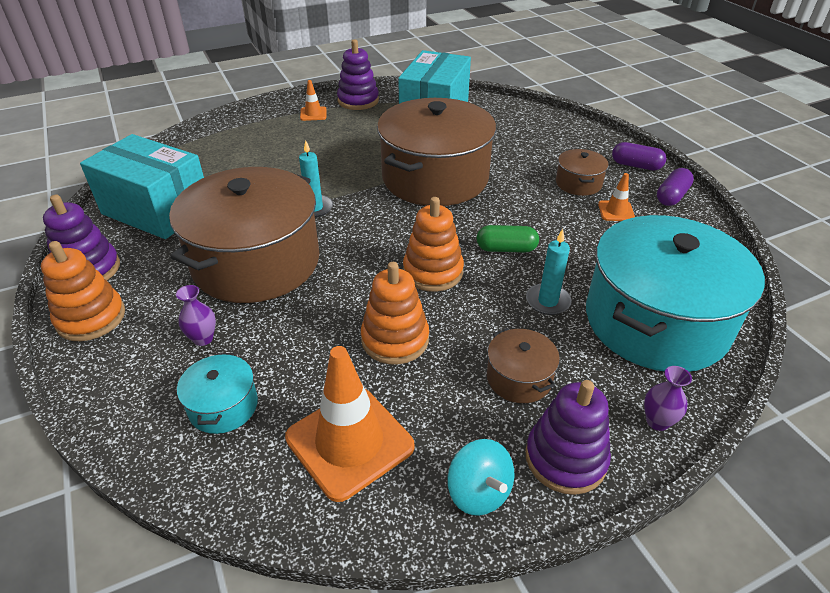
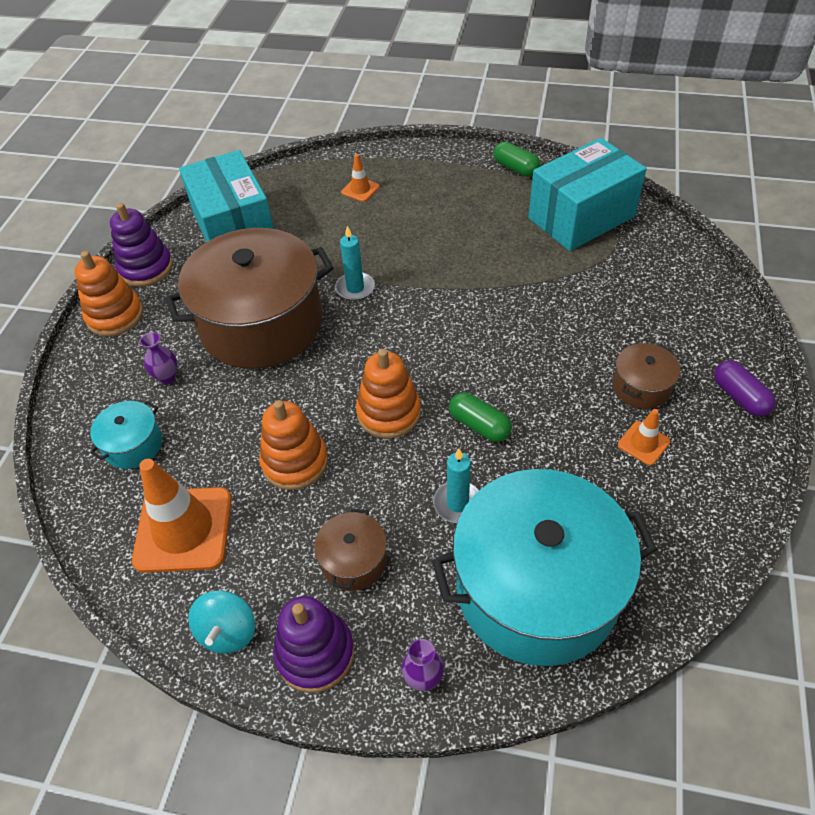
camera: 40 degrees right, 10 degrees up
orange traffic cone [300,80,327,121] -> orange traffic cone moved to [341,154,380,202]
purple stacking toy [337,39,379,110] -> green capsule [494,142,540,177]
brown pot [377,98,496,206] -> none
purple capsule [657,168,694,206] -> none

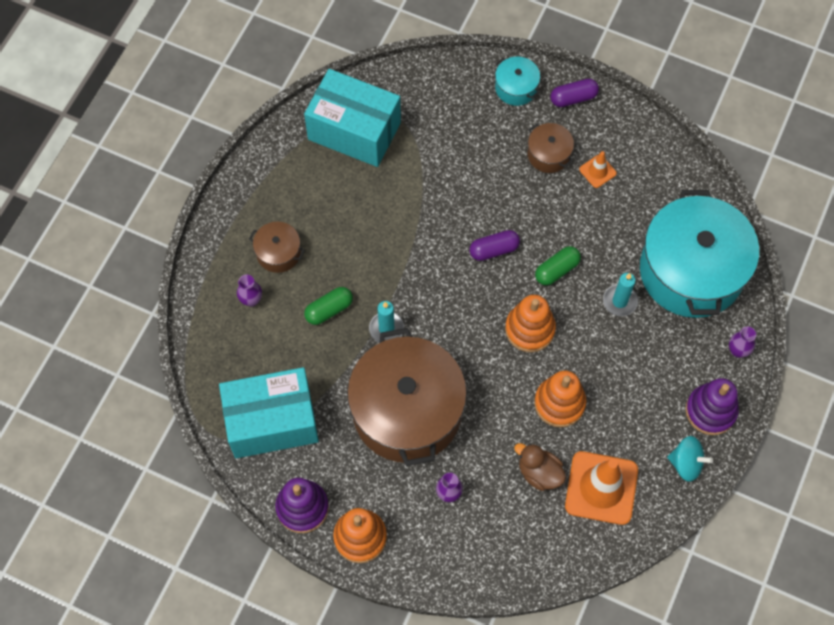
camera: 80 degrees left, 15 degrees up
turquoise pot [90,401,163,469] -> turquoise pot moved to [495,57,540,106]
brown pot [314,508,387,591] -> brown pot moved to [249,222,305,273]
orange traffic cone [341,154,380,202] -> purple vase [237,275,262,307]
green capsule [494,142,540,177] -> green capsule moved to [304,287,353,325]
turquoise box [528,138,647,251] -> turquoise box turned 45 degrees counterclockwise [304,69,401,167]
none -> purple capsule [469,230,520,261]
none -> brown duck [514,443,566,491]

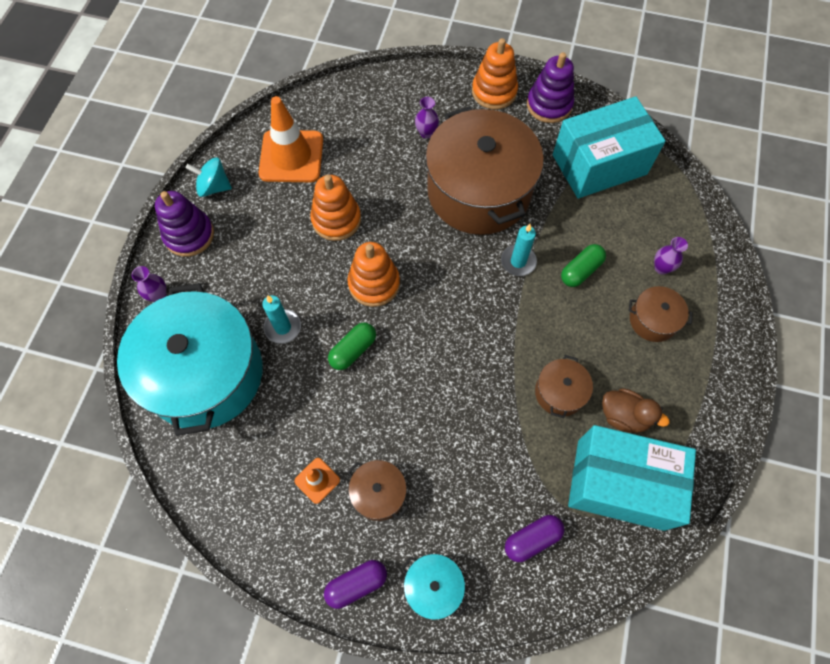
camera: 170 degrees right, 0 degrees up
purple capsule [469,230,520,261] -> purple capsule moved to [505,515,564,562]
brown duck [514,443,566,491] -> brown duck moved to [602,388,670,433]
none -> brown pot [535,355,593,418]

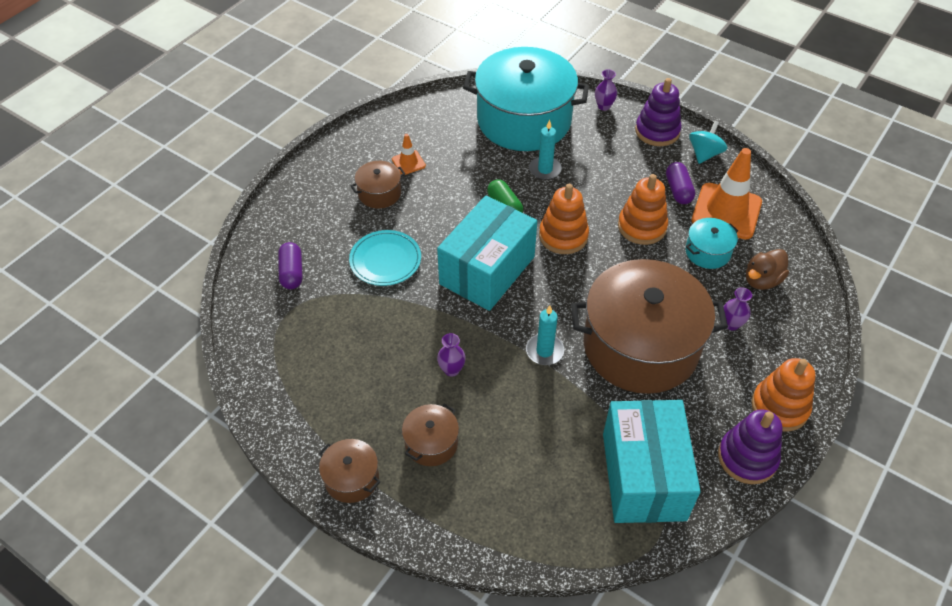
camera: 110 degrees right, 15 degrees down
purple capsule [324,560,387,609] -> purple capsule moved to [666,162,695,204]
turquoise pot [401,554,468,620] -> turquoise pot moved to [685,218,738,269]
brown pot [535,355,593,418] -> brown pot moved to [319,439,380,503]
green capsule [561,244,606,287] -> none
turquoise box [568,425,696,531] -> turquoise box moved to [437,195,537,311]
brown duck [602,388,670,433] -> brown duck moved to [746,249,789,290]
purple vase [654,237,688,274] -> purple vase moved to [437,333,466,377]
none -> turquoise plate [349,230,421,286]

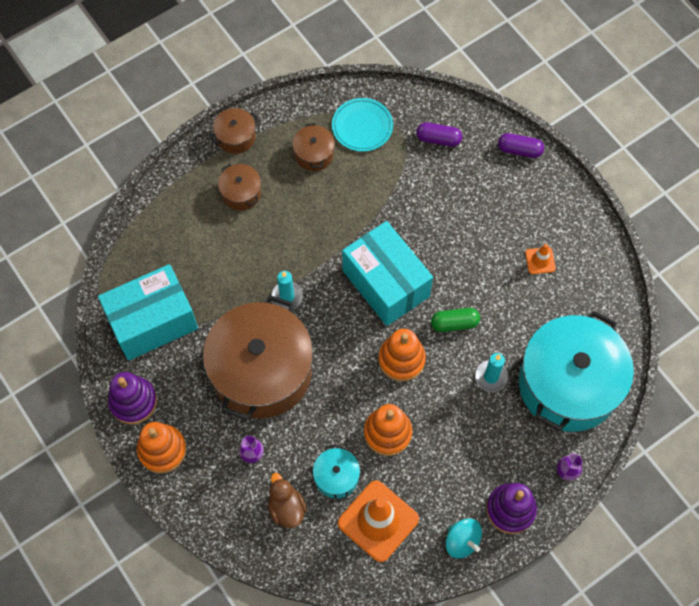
camera: 110 degrees right, 15 degrees up
turquoise plate [349,230,421,286] -> turquoise plate moved to [332,98,393,152]
brown pot [351,161,405,209] -> brown pot moved to [293,123,335,171]
purple vase [437,333,466,377] -> none
turquoise box [603,400,701,523] -> turquoise box turned 45 degrees counterclockwise [98,264,198,361]
purple capsule [666,162,695,204] -> purple capsule moved to [498,133,544,158]

